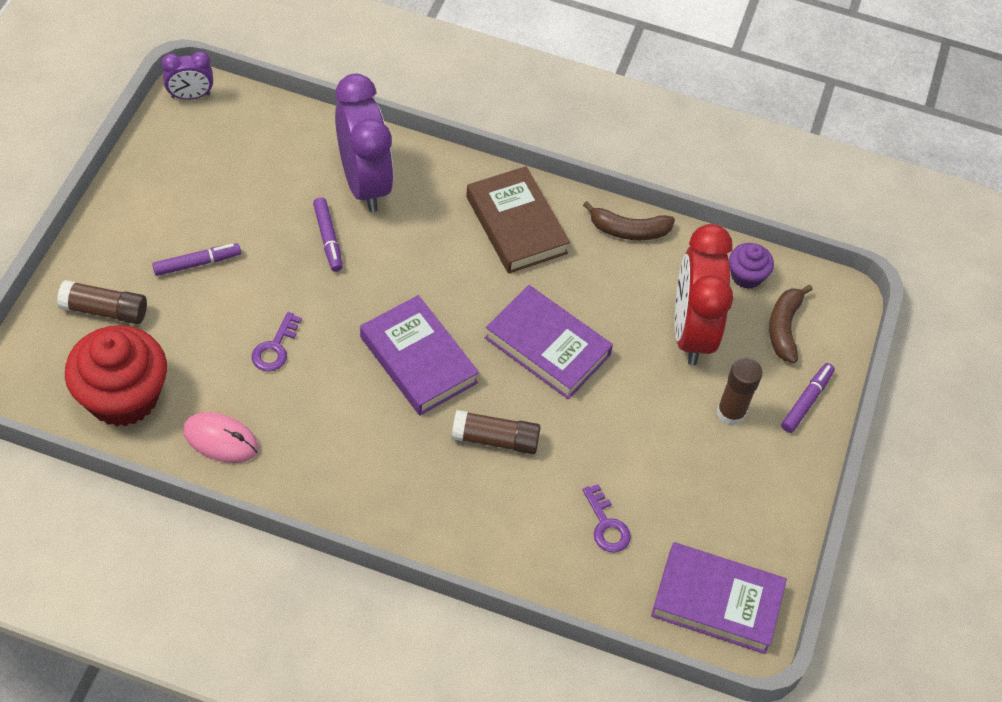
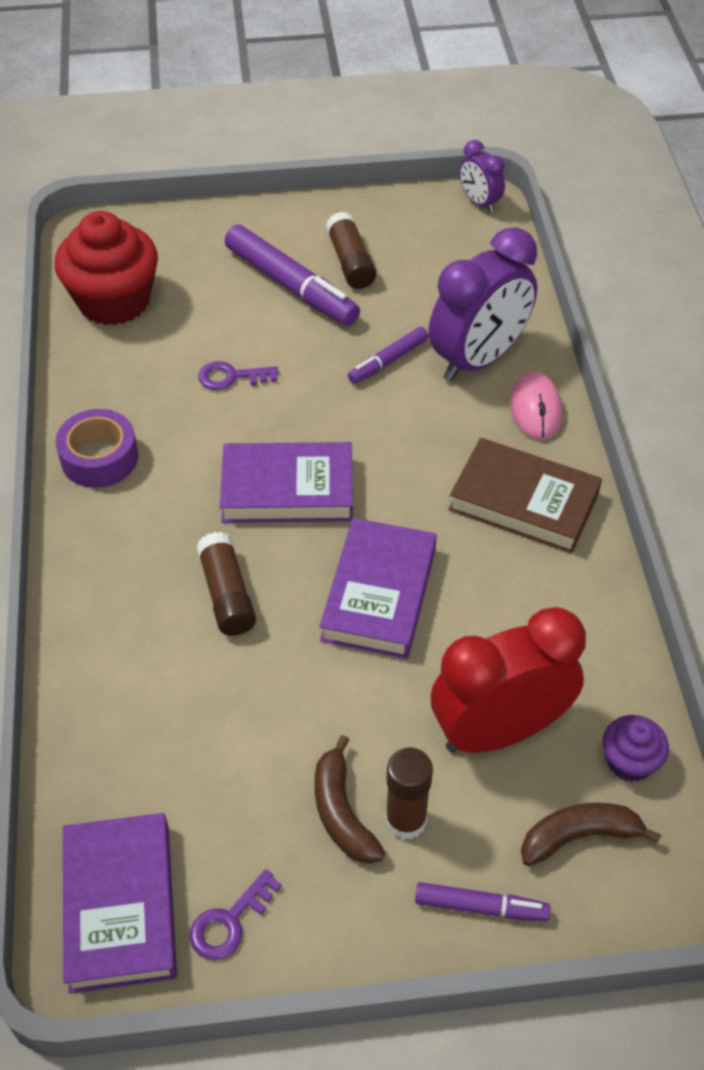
camera: 70 degrees right, 5 degrees down
brown glue stick [57,280,147,324] -> brown glue stick moved to [326,212,376,289]
purple marker [152,243,241,276] -> purple marker [225,225,360,326], size x1.84
pink mouse [183,412,259,463] -> pink mouse moved to [510,371,563,440]
purple book [360,295,479,415] -> purple book turned 60 degrees clockwise [220,442,353,523]
brown book [466,166,570,274] -> brown book turned 75 degrees clockwise [448,438,602,554]
purple key [582,484,631,553] -> purple key moved to [190,869,282,960]
brown banana [583,201,675,240] -> brown banana moved to [315,735,385,864]
none -> purple tape [56,409,138,488]

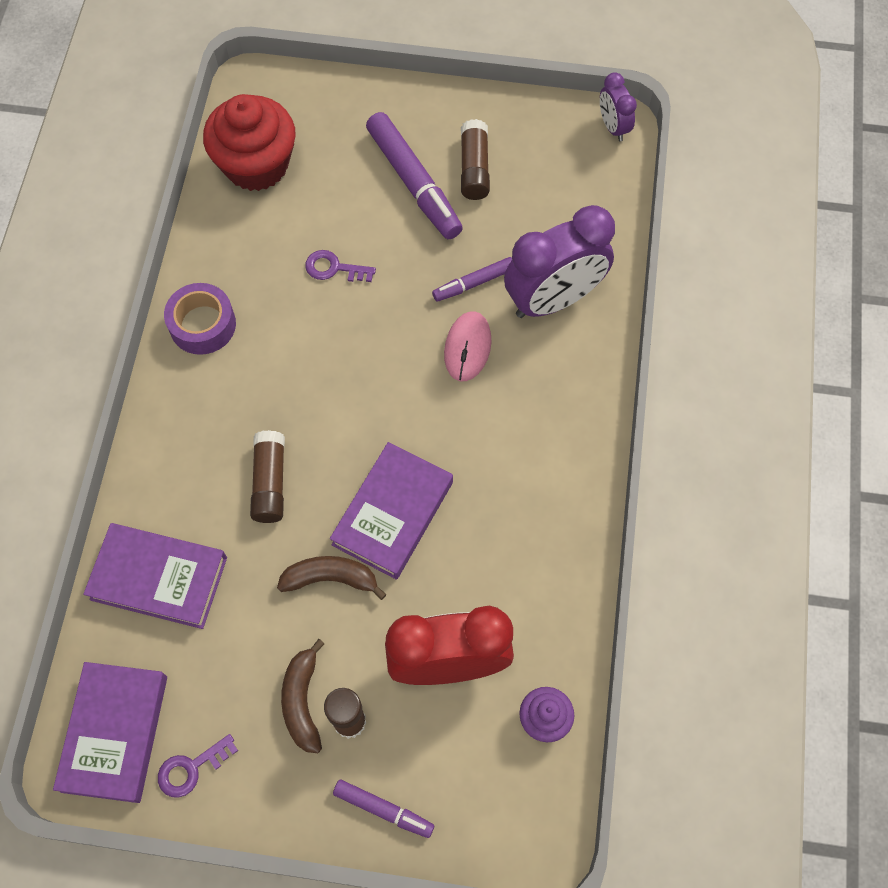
camera: 15 degrees right, 15 degrees up
purple book [220,442,353,523] -> purple book moved to [83,523,227,629]
brown book [448,438,602,554] -> none
pink mouse [510,371,563,440] -> pink mouse moved to [444,312,491,381]
brown banana [521,802,661,866] -> brown banana moved to [277,556,387,600]

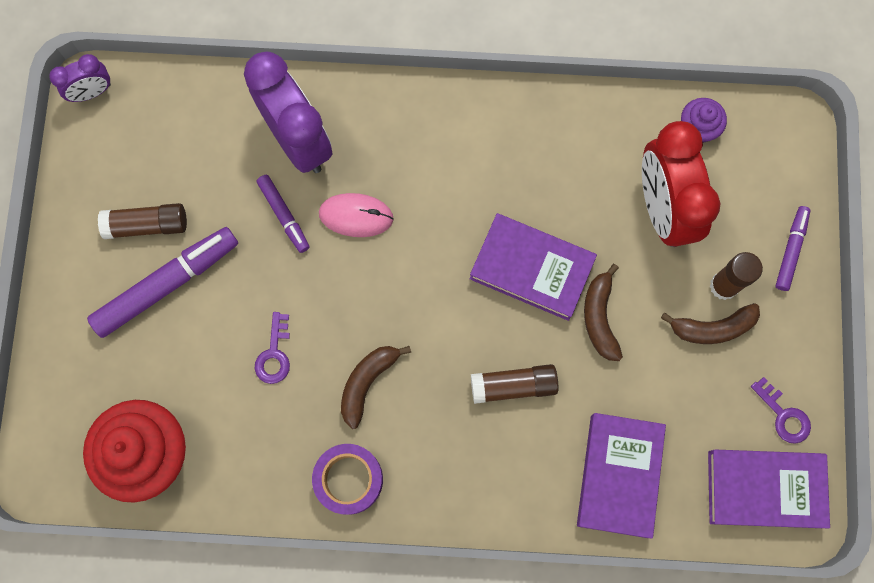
camera: 95 degrees left, 10 degrees up
none -> brown banana [341,346,411,429]

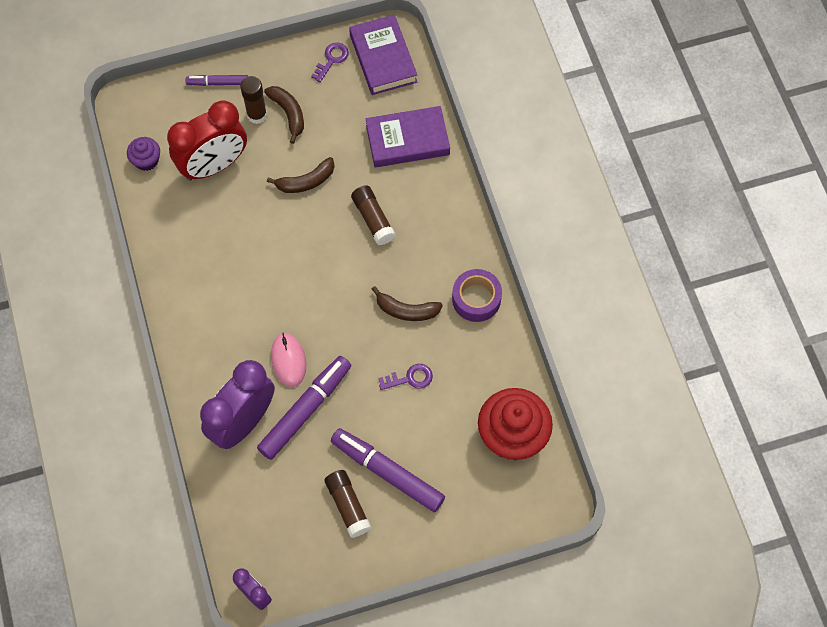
camera: 110 degrees left, 10 degrees down
purple marker [257,175,309,253] -> purple marker [257,356,352,460], size x1.84
purple book [470,213,597,321] -> none

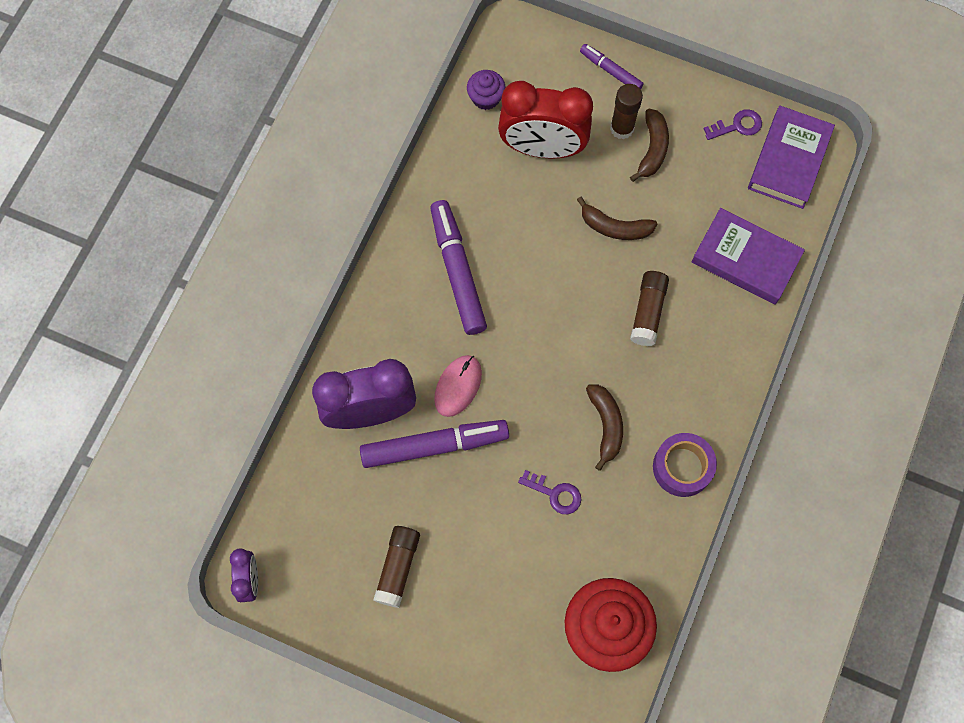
camera: 40 degrees right, 5 degrees up
purple marker [331,428,445,512] -> purple marker moved to [430,200,487,335]
brown banana [372,286,443,321] -> brown banana turned 150 degrees counterclockwise [586,385,623,471]

